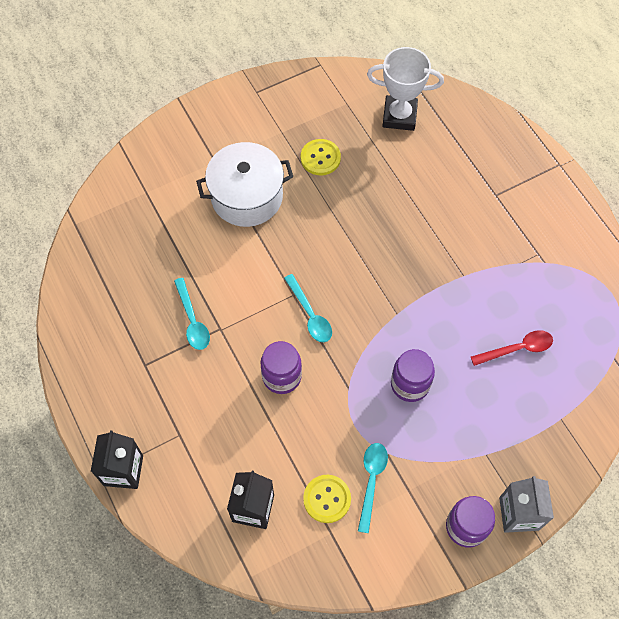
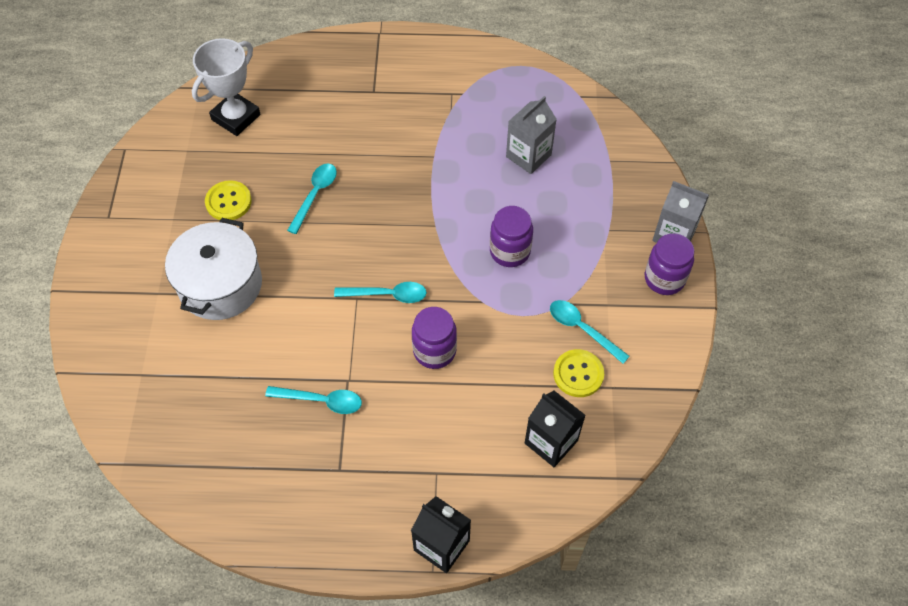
camera: 60 degrees left, 5 degrees down
red spoon [471,330,553,366] -> grey carton [506,96,557,174]
none -> turquoise spoon [287,163,337,234]

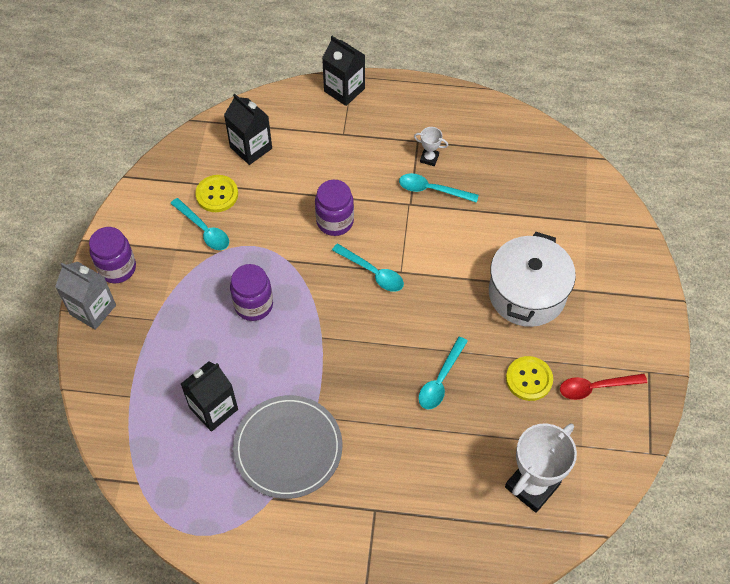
camera: 175 degrees left, 0 degrees up
turquoise spoon [334,282,427,303] -> turquoise spoon turned 150 degrees counterclockwise [332,244,404,292]
grey carton [506,96,557,174] -> black carton [181,361,238,432]
none -> grey plate [233,395,342,499]
none -> white trophy [414,127,448,166]
none -> red spoon [560,374,647,400]

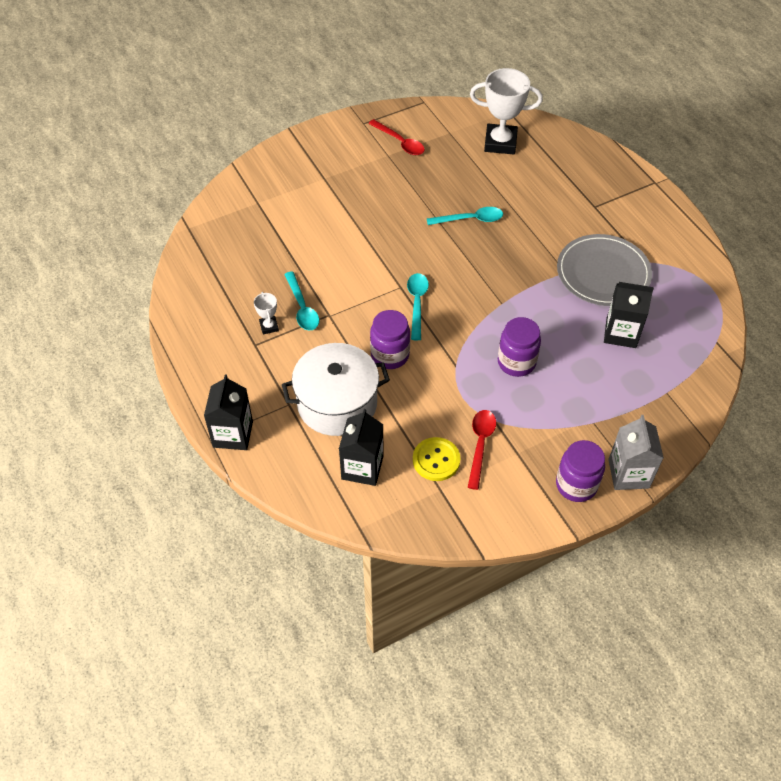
camera: 125 degrees left, 5 degrees down
turquoise spoon [170,198,229,250] -> red spoon [468,410,496,490]
white pot [489,232,576,327] -> white pot moved to [282,343,390,436]
yellow button [506,356,553,401] -> none

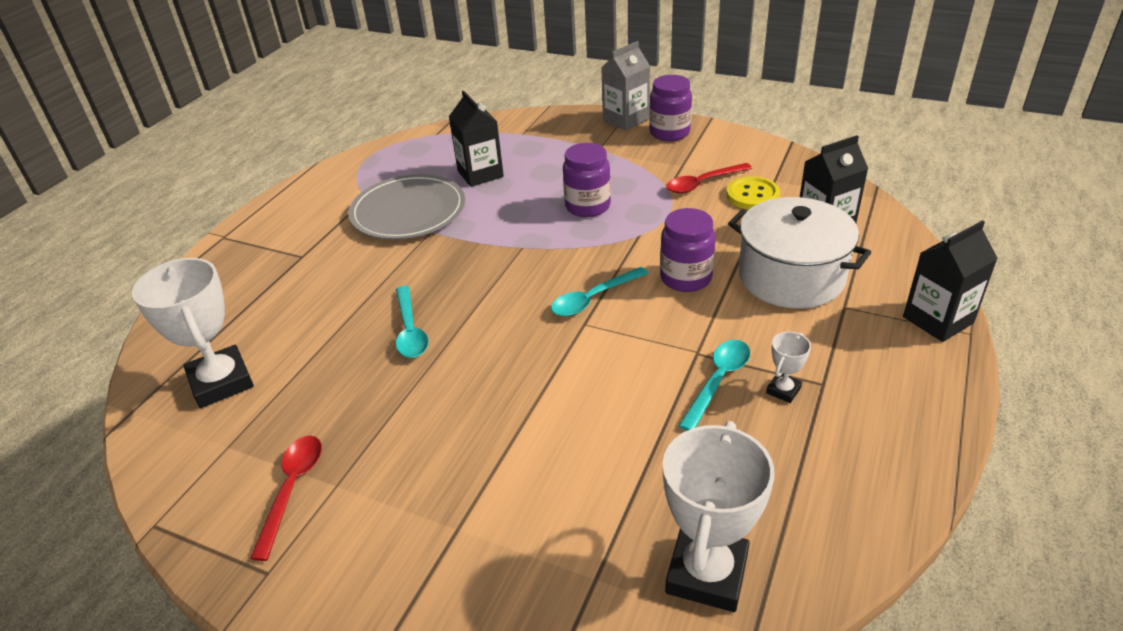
camera: 125 degrees left, 15 degrees down
turquoise spoon [427,207,503,225] -> turquoise spoon turned 150 degrees counterclockwise [396,286,429,358]
none -> white trophy [663,421,775,612]

